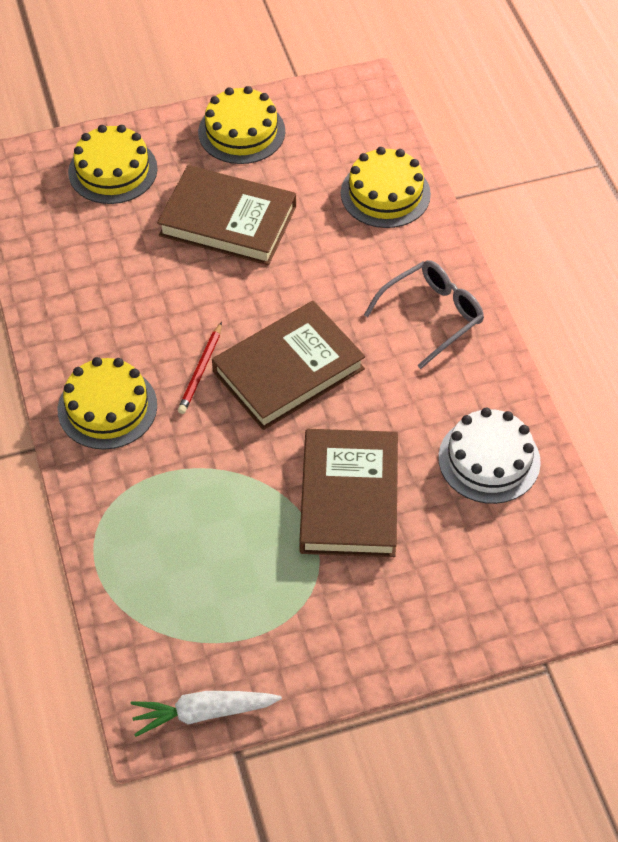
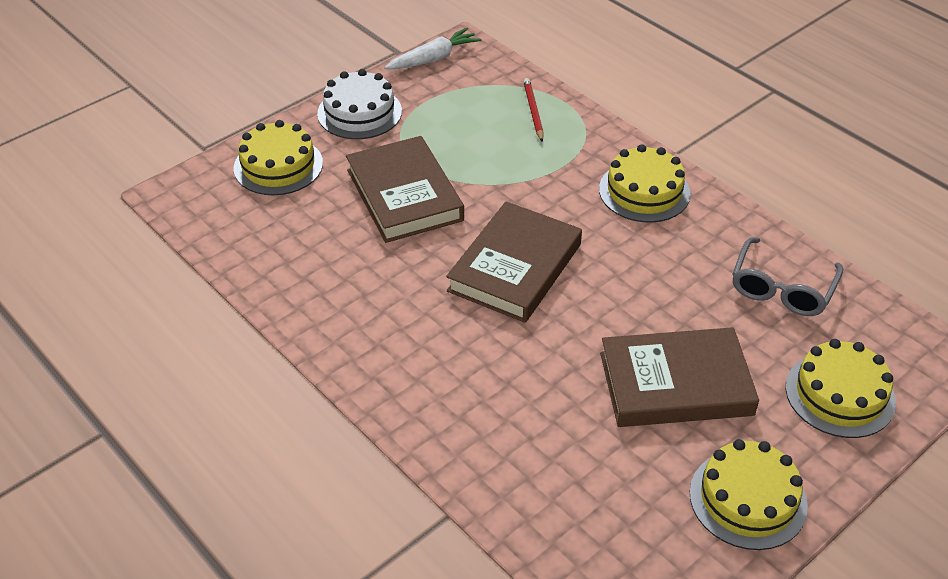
camera: 155 degrees right, 10 degrees down
red pencil [178,322,222,414] -> red pencil moved to [523,78,544,142]
yellow cake [341,147,431,228] -> yellow cake moved to [233,120,323,195]
grey glasses [364,260,484,369] -> grey glasses moved to [732,237,843,316]
white cake [438,408,541,504] -> white cake moved to [317,69,402,139]

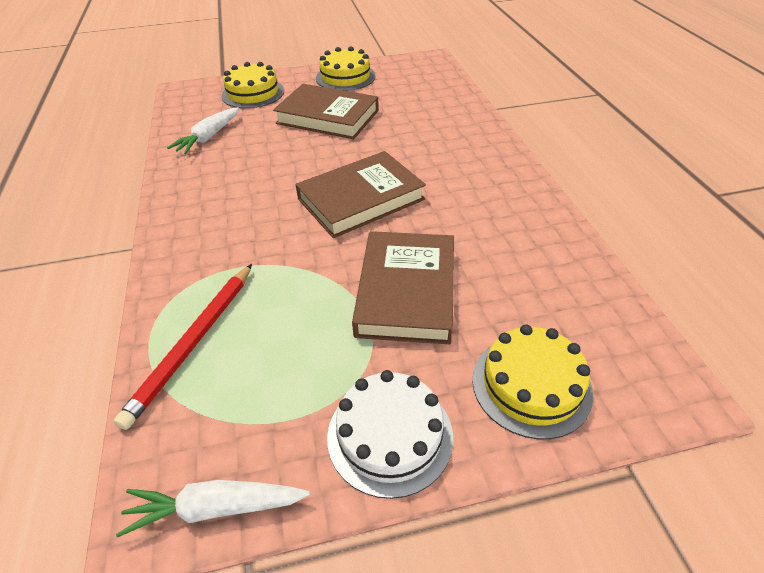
camera: 150 degrees left, 0 degrees up
red pencil [523,78,544,142] -> red pencil [114,264,252,430], size x1.69
yellow cake [599,144,691,223] -> none
grey glasses [732,237,843,316] -> white carrot [167,107,239,154]

